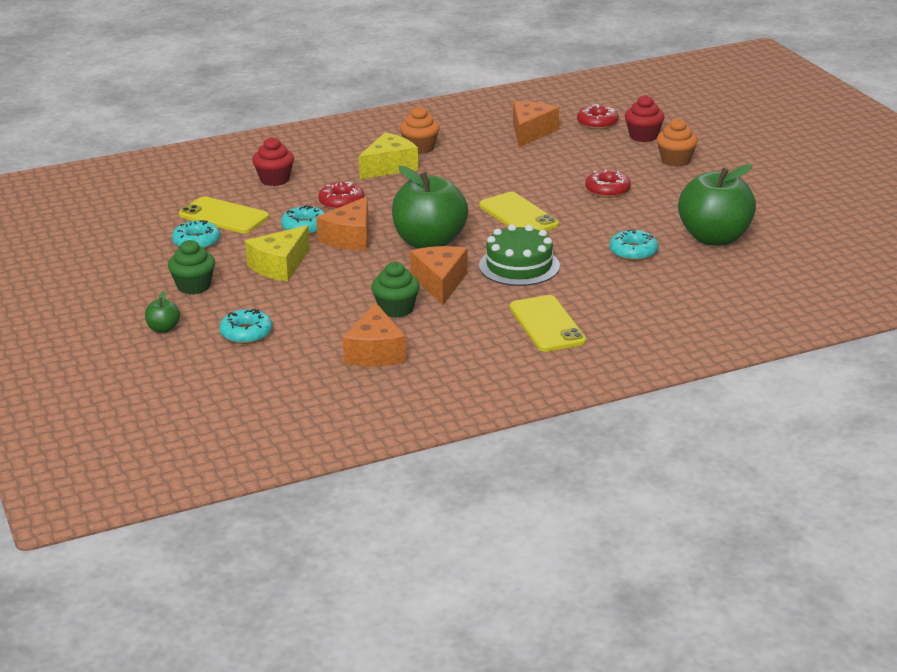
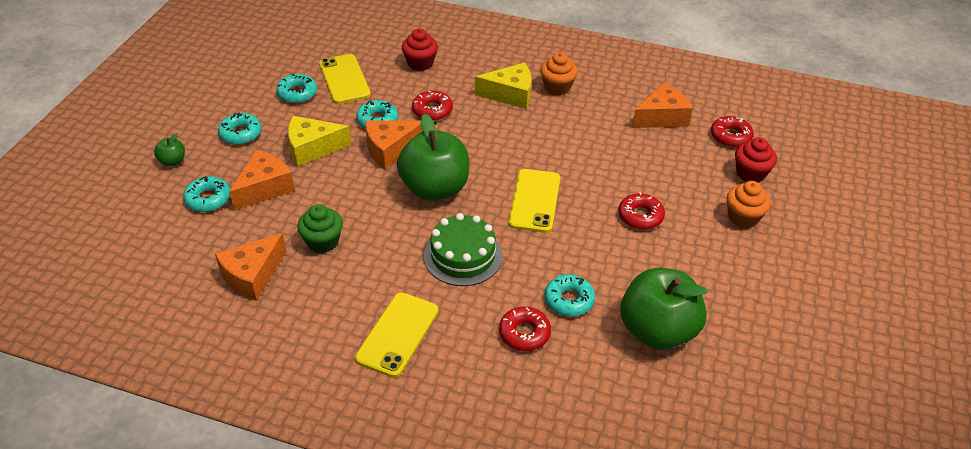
camera: 40 degrees right, 15 degrees up
green cupcake [168,240,215,295] -> turquoise donut [218,113,261,145]
orange cheese [410,246,468,305] -> orange cheese moved to [229,150,295,210]
none -> red donut [499,307,551,351]

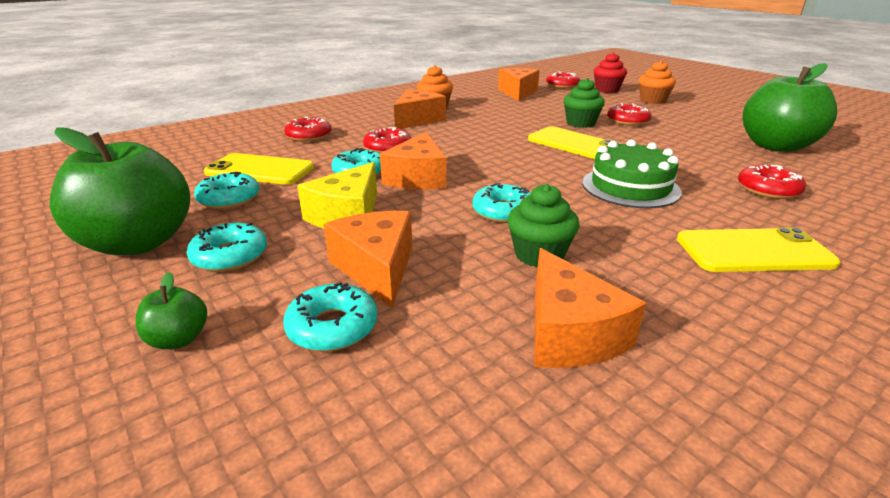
camera: 55 degrees left, 15 degrees down
yellow phone [355,292,439,378] -> yellow phone turned 60 degrees counterclockwise [677,227,840,272]
green apple [397,114,469,201] -> green apple moved to [49,127,190,255]
red cupcake [402,29,438,71] -> red donut [284,117,331,142]
yellow cheese [475,62,531,109] -> orange cheese [394,89,446,129]
turquoise donut [545,274,595,317] -> turquoise donut moved to [472,183,531,223]
none -> green cupcake [564,78,605,128]

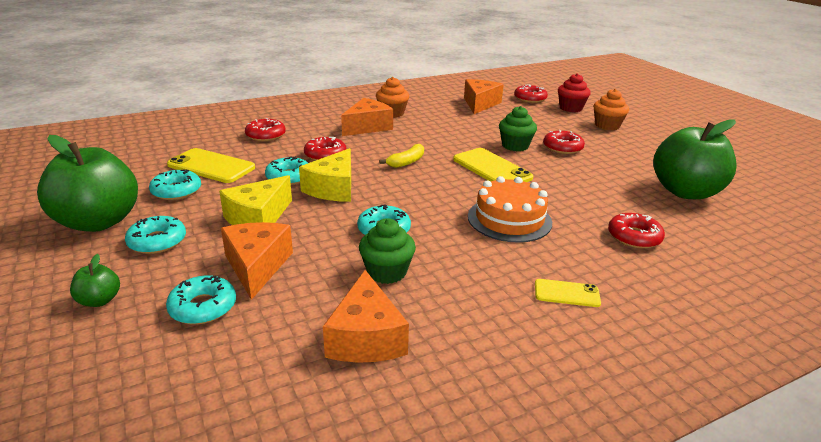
camera: 10 degrees right, 0 degrees up
orange cheese [380,132,446,190] -> yellow cheese [299,148,351,202]
green cake [582,140,682,208] -> orange cake [468,176,552,243]
yellow phone [677,227,840,272] -> yellow phone [535,279,601,307], size x0.55
none -> yellow banana [379,144,424,168]

